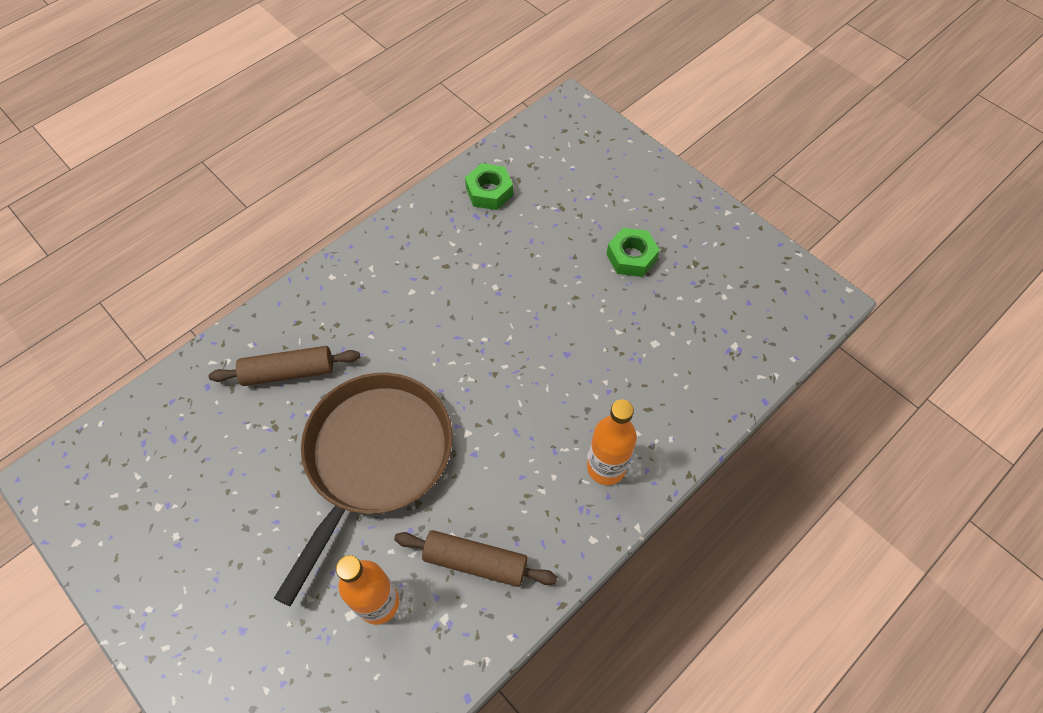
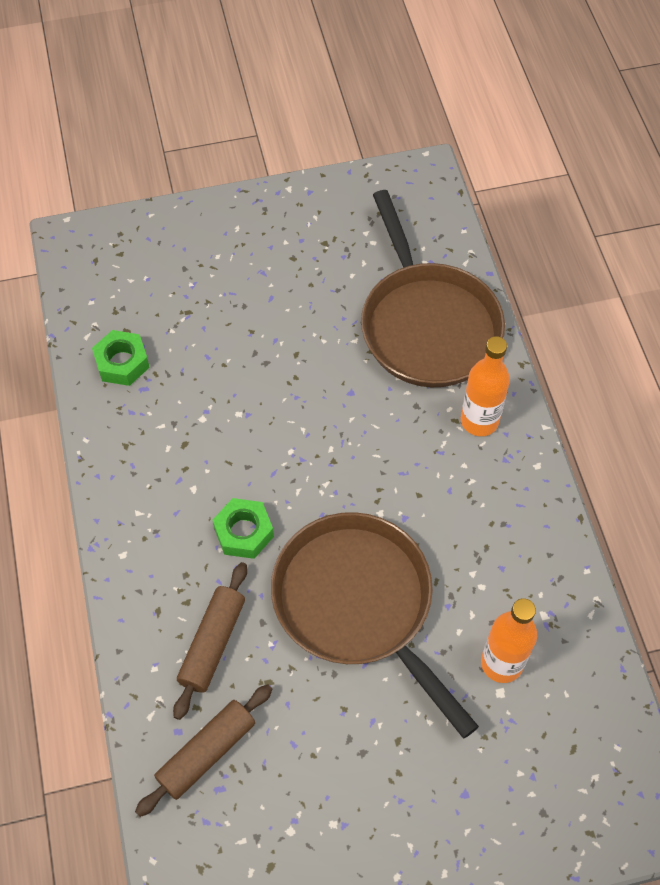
camera: 60 degrees left, 0 degrees up
brown rolling pin [394,530,557,587] -> brown rolling pin moved to [135,684,273,817]
green nut [606,228,660,277] -> green nut moved to [213,498,274,559]
none -> brown pan [361,190,505,387]

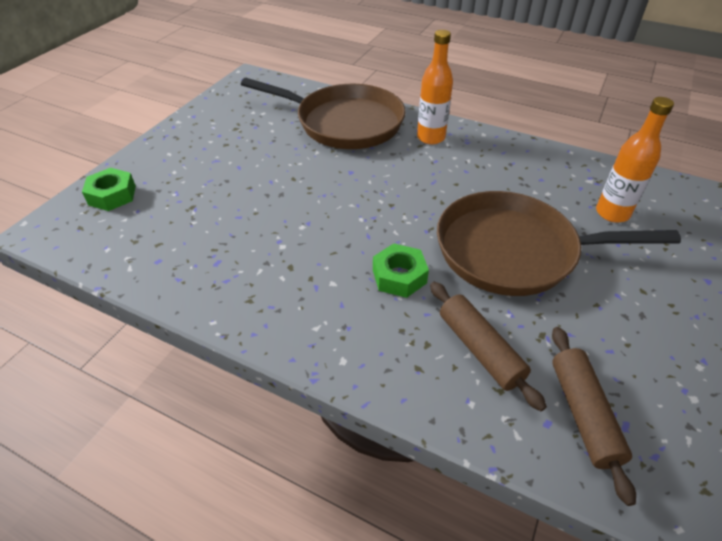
camera: 50 degrees left, 15 degrees down
green nut [92,330,150,386] -> green nut moved to [82,168,136,211]

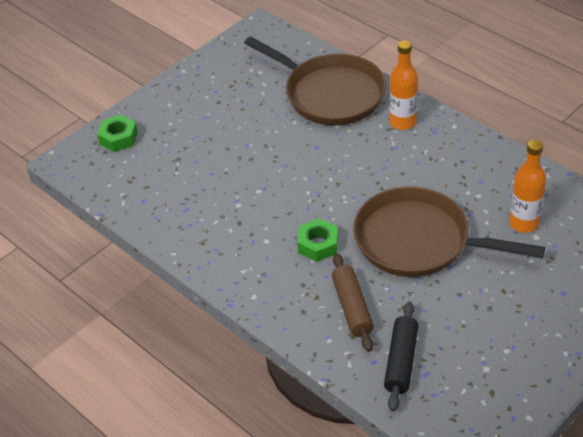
camera: 20 degrees right, 0 degrees up
brown rolling pin [552,327,636,506] -> black rolling pin [384,302,418,412]

